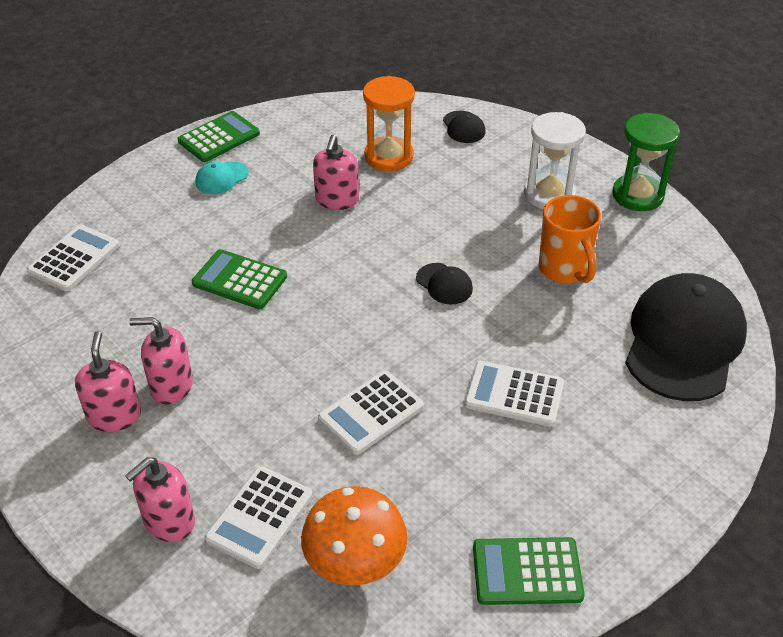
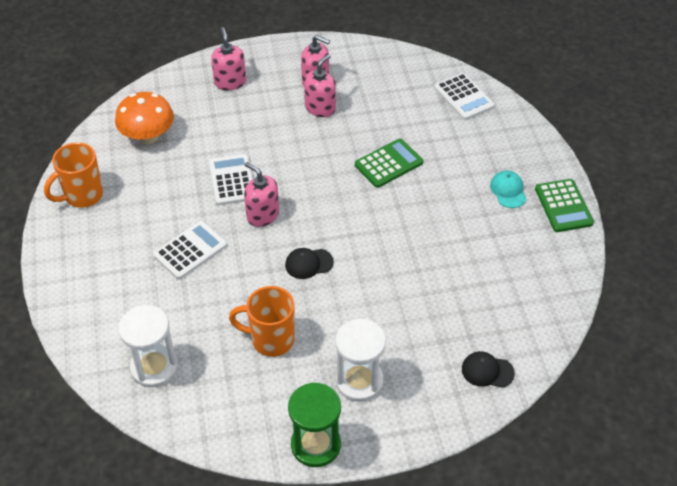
camera: 120 degrees right, 5 degrees up
white calculator [205,466,313,569] -> none
pink soap dispenser [313,135,359,210] -> pink soap dispenser moved to [244,162,279,227]
orange hourglass [363,76,415,171] -> none
green calculator [473,537,585,605] -> orange mug [44,142,103,208]
black cap [625,273,747,401] -> white hourglass [118,305,178,387]

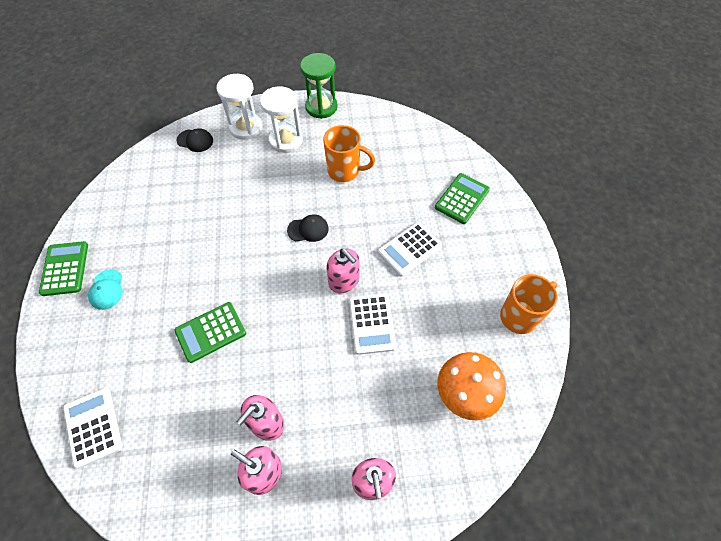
camera: 175 degrees left, 10 degrees up
white hourglass [118,305,178,387] -> white hourglass moved to [217,74,262,140]
none -> green calculator [435,173,490,224]

